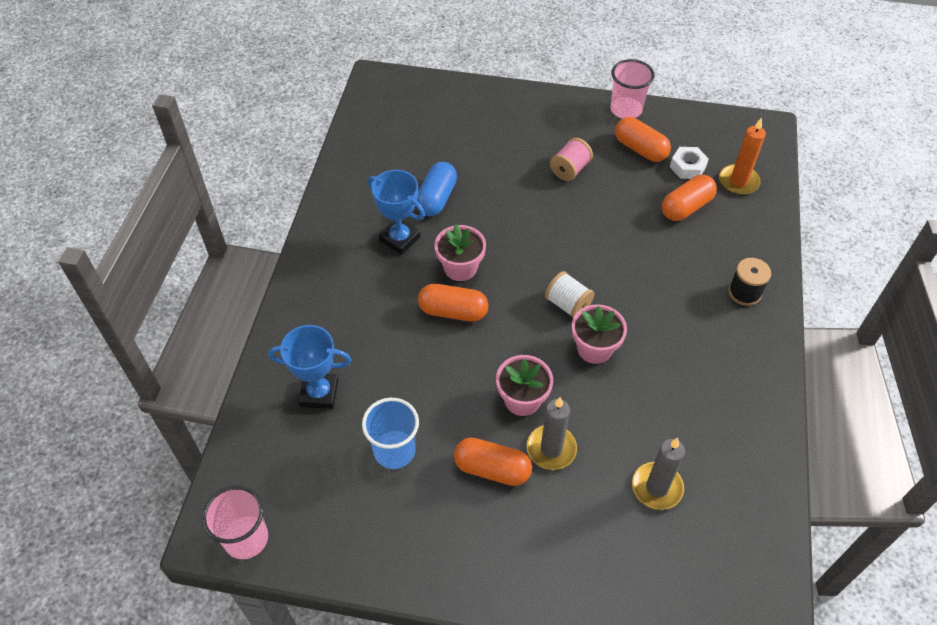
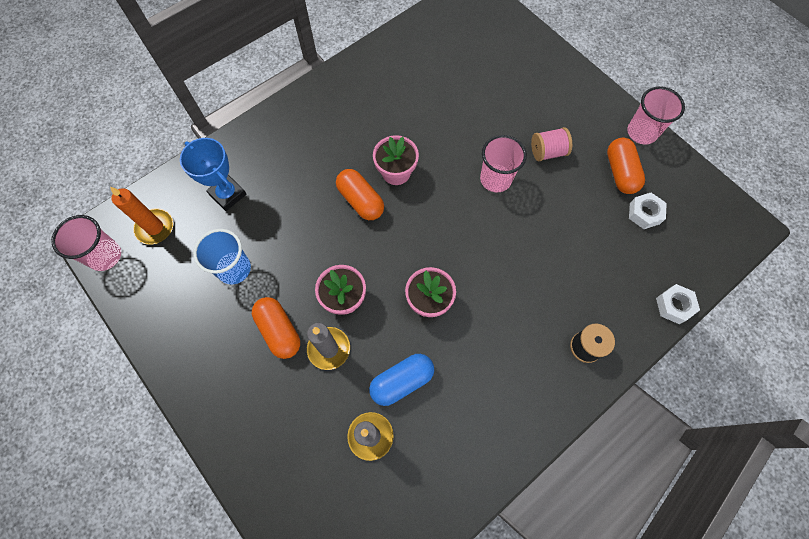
camera: 40 degrees right, 15 degrees up
blue trophy [368,170,425,255] -> none
blue capsule [417,162,457,216] -> blue capsule moved to [369,354,434,406]
white spool [545,271,595,318] -> none
orange capsule [662,175,717,221] -> none
orange candle [719,117,766,195] -> orange candle moved to [110,187,173,245]
none -> pink cup [480,135,527,192]
none -> white nut [656,284,700,324]

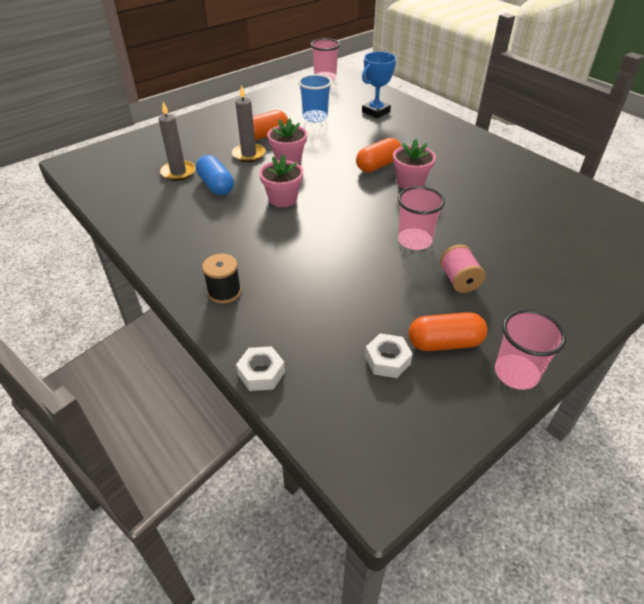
camera: 90 degrees right, 25 degrees down
orange candle [110,187,173,245] -> none

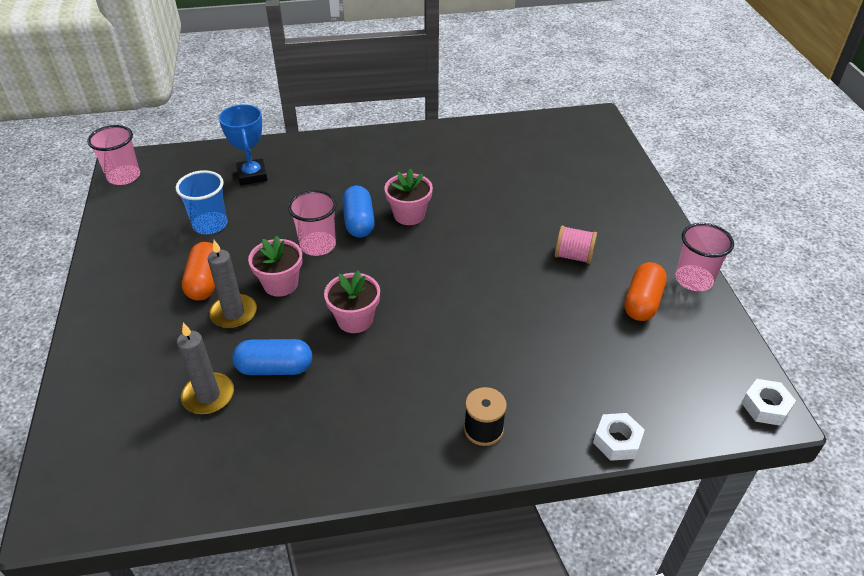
camera: 60 degrees left, 0 degrees up
orange capsule [356,138,402,172] -> blue capsule [342,186,375,237]
white nut [365,333,413,378] -> white nut moved to [741,379,796,426]
pink cup [398,186,445,250] -> pink cup moved to [288,190,337,256]

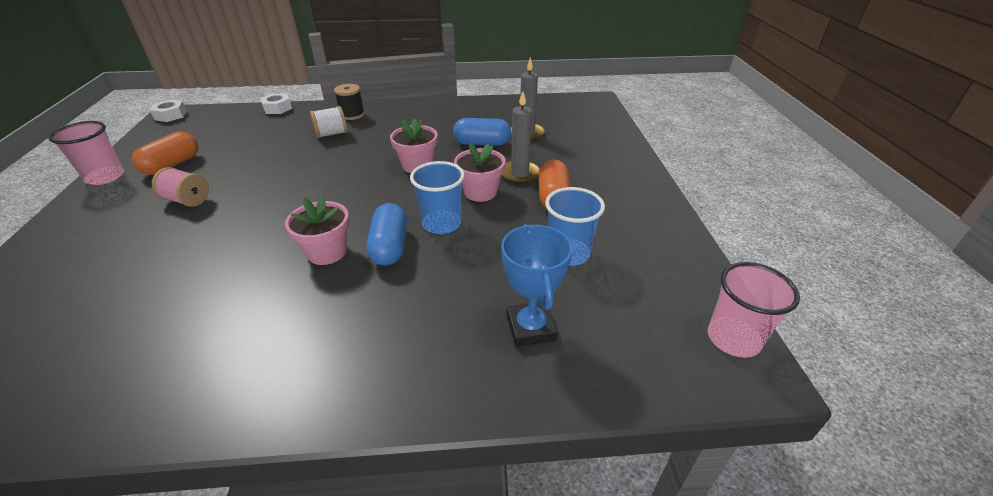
camera: 175 degrees left, 5 degrees down
pink cup [288,190,337,256] -> blue cup [410,161,465,234]
none -> white spool [310,106,348,138]

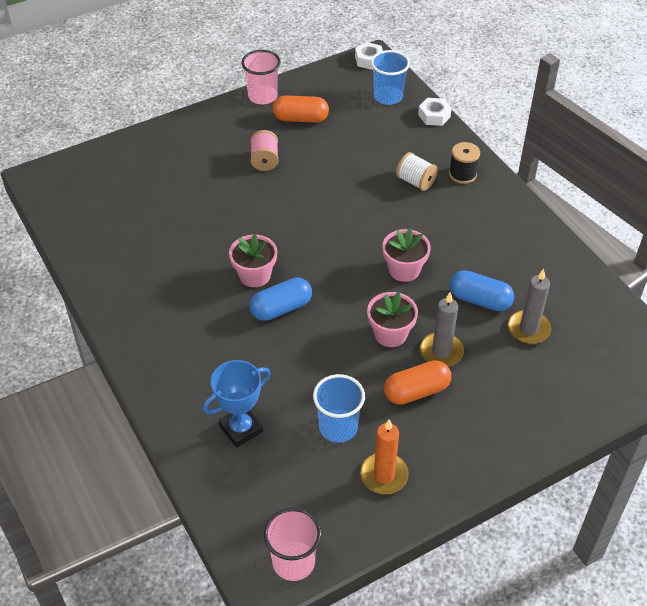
camera: 65 degrees right, 10 degrees up
blue cup [410,161,465,234] -> blue cup moved to [371,50,410,105]
blue capsule [453,118,511,146] -> blue capsule turned 45 degrees counterclockwise [449,270,514,311]
none -> orange candle [360,419,409,494]

